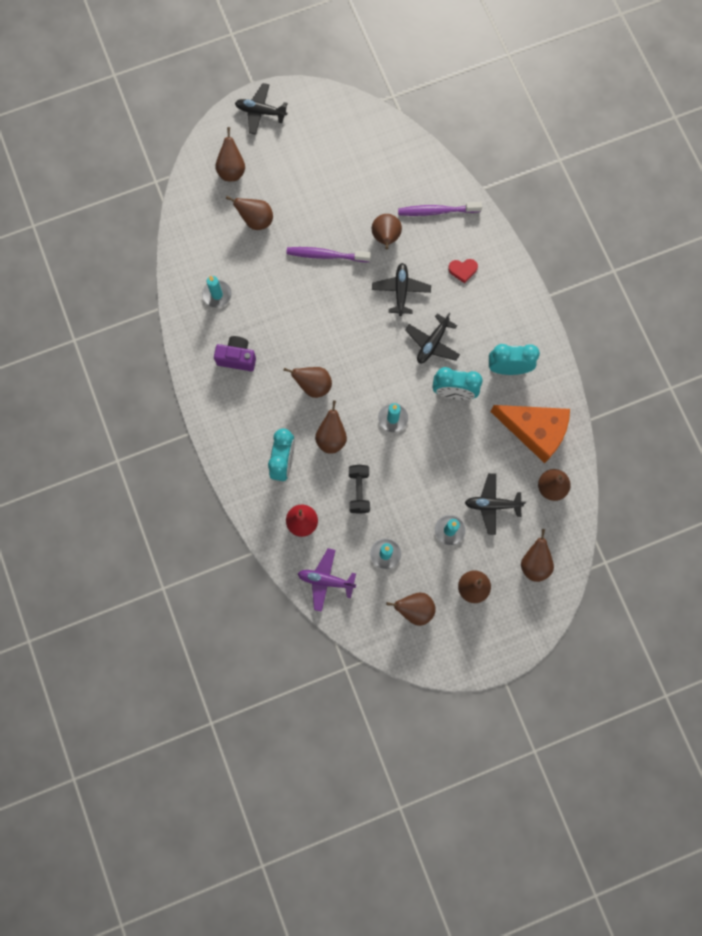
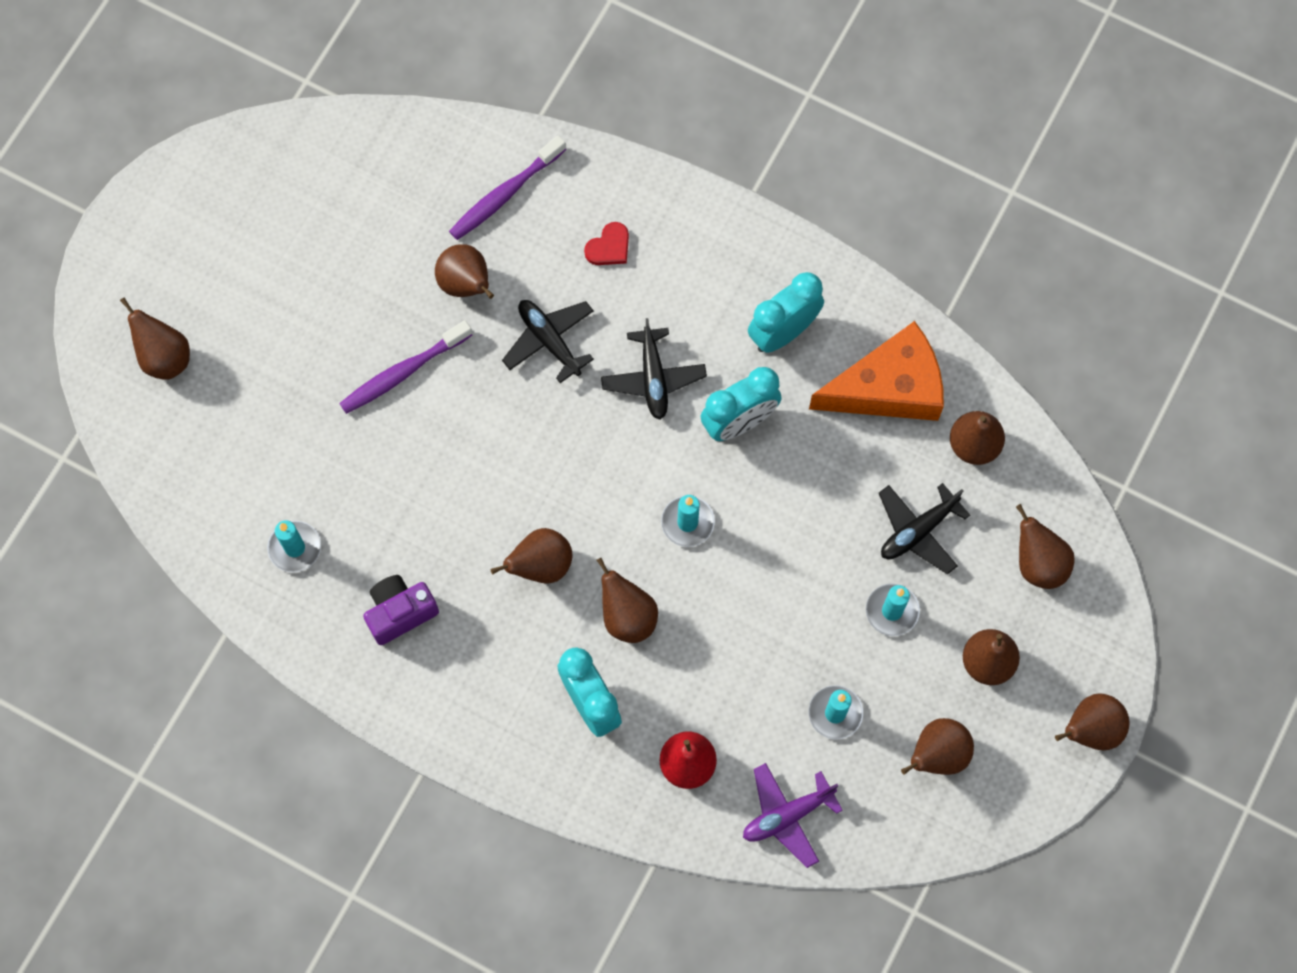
camera: 40 degrees left, 5 degrees down
brown pear [226,196,273,230] -> brown pear moved to [1055,693,1129,750]
black plane [235,83,288,135] -> none
black dumbbell [349,465,370,514] -> none

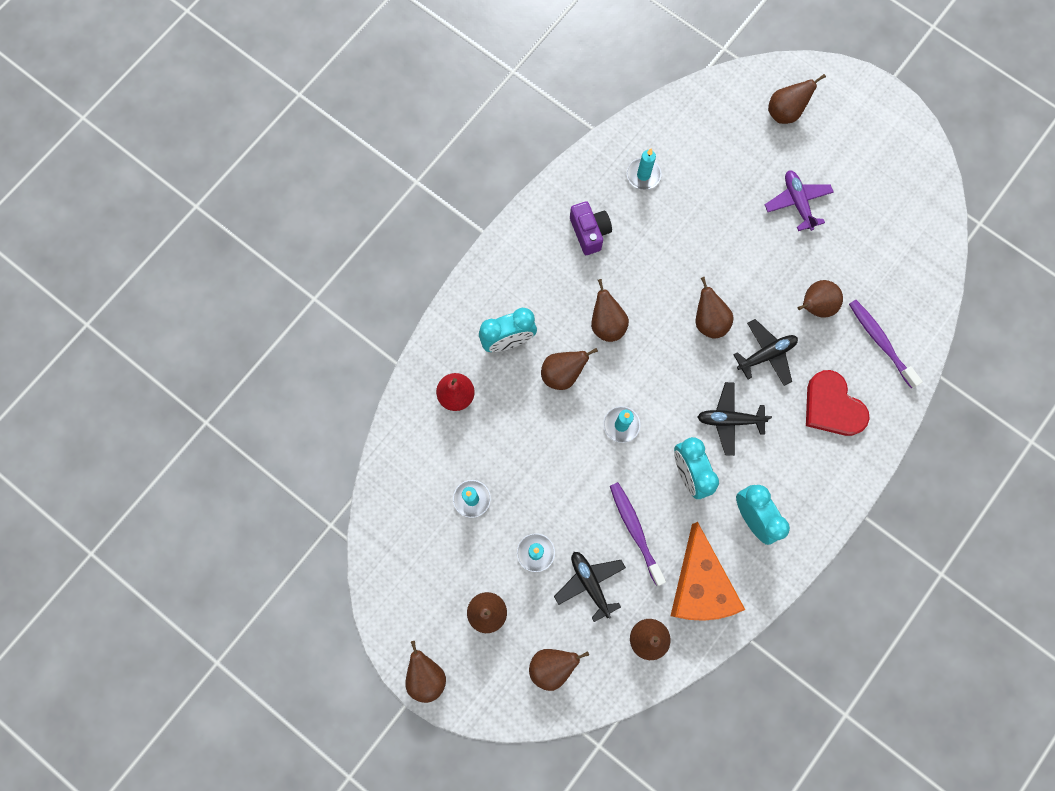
camera: 100 degrees right, 5 degrees up
purple toothbrush [339,320,472,414] -> purple toothbrush moved to [610,482,666,586]
red heart [584,222,629,265] -> red heart [806,370,869,436], size x1.95
purple plane [743,763,843,868] -> purple plane moved to [765,170,834,231]
brown pear [901,718,974,775] -> brown pear moved to [695,277,734,338]

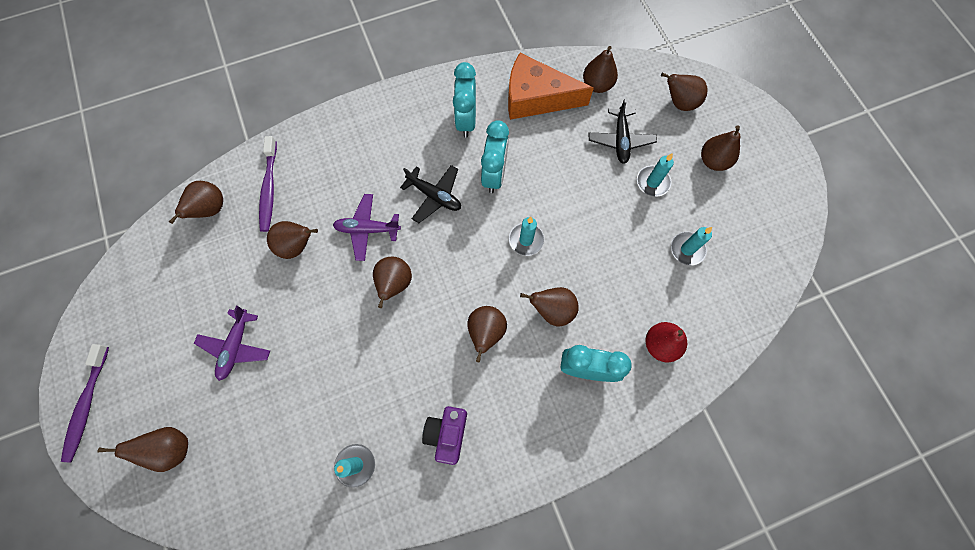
camera: 150 degrees left, 5 degrees down
brown pear [405,641,446,703] -> brown pear moved to [169,181,223,224]
purple toothbrush [610,482,666,586] -> purple toothbrush moved to [61,344,109,462]
orange cheese [671,522,745,621] -> orange cheese turned 105 degrees counterclockwise [508,53,594,120]
black plane [733,319,798,386] -> purple plane [333,194,401,261]
red heart [806,370,869,436] -> none

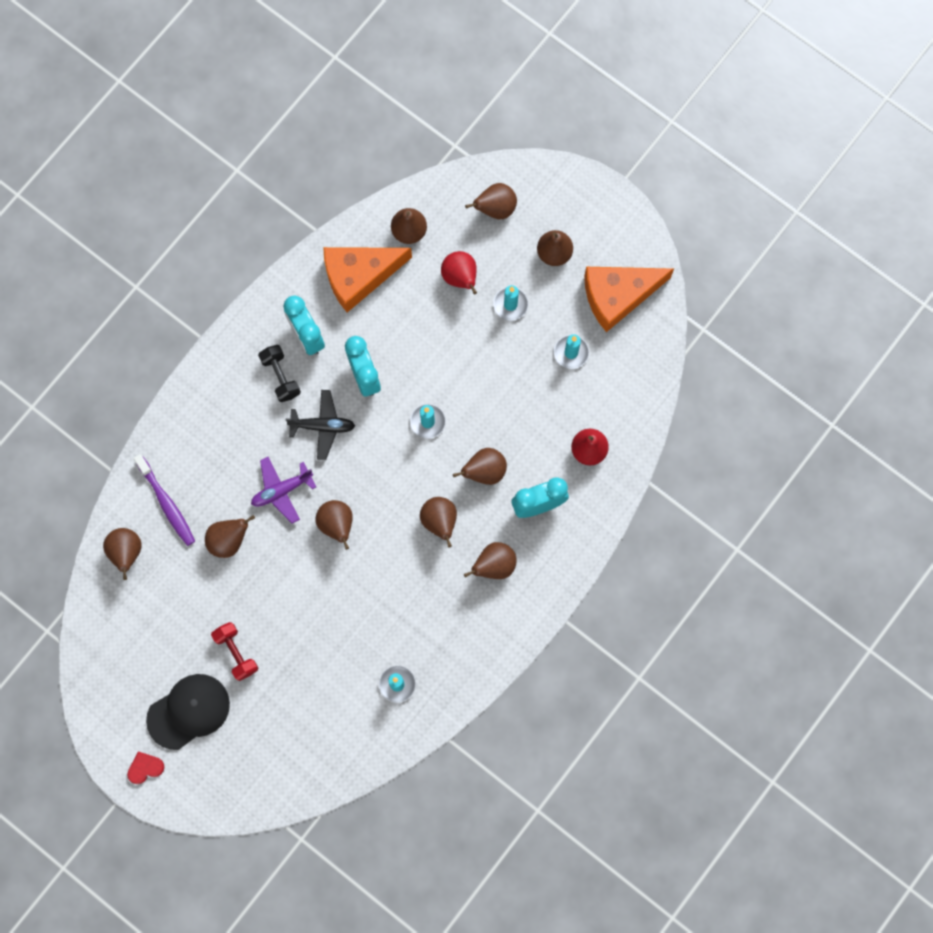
camera: 30 degrees left, 5 degrees up
purple toothbrush [61,344,109,462] -> red heart [127,751,164,784]
brown pear [97,427,188,472] -> brown pear moved to [464,542,517,579]
purple plane [194,306,270,381] -> red dumbbell [211,622,258,681]
purple camera [422,406,467,465] -> none
black plane [589,98,657,164] -> red pear [441,251,477,294]
none -> black cap [146,674,230,750]
none -> black dumbbell [258,345,301,402]
none -> orange cheese [584,267,674,332]

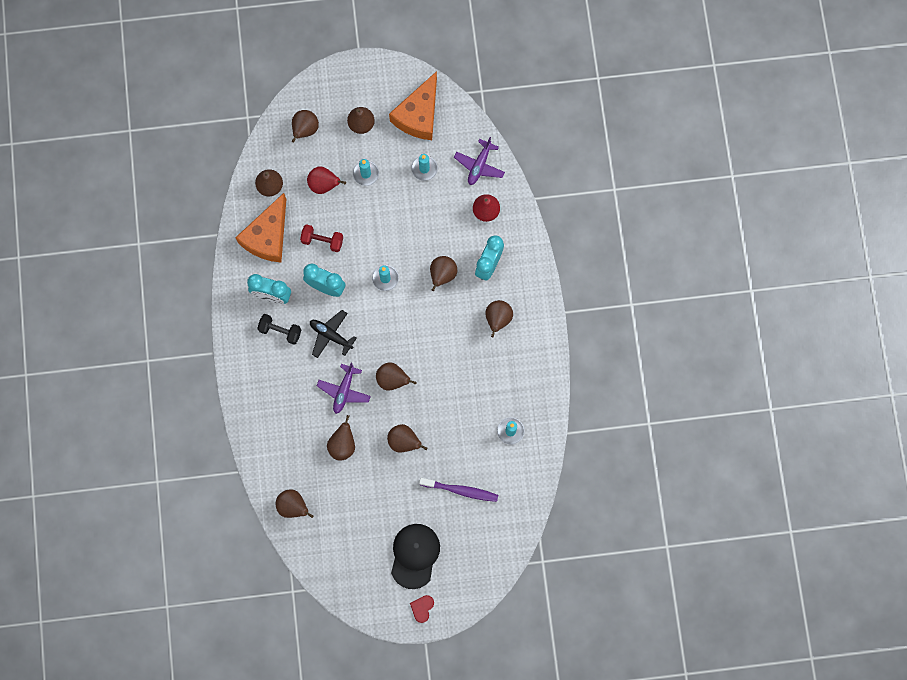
camera: 45 degrees left, 0 degrees up
purple toothbrush [134,454,195,546] -> purple toothbrush moved to [419,478,498,502]
red dumbbell [211,622,258,681] -> red dumbbell moved to [300,224,343,252]
black plane [286,390,355,460] -> black plane turned 105 degrees counterclockwise [310,310,357,358]
brown pear [420,497,457,547] -> brown pear moved to [387,424,427,453]
none -> purple plane [454,137,505,185]

